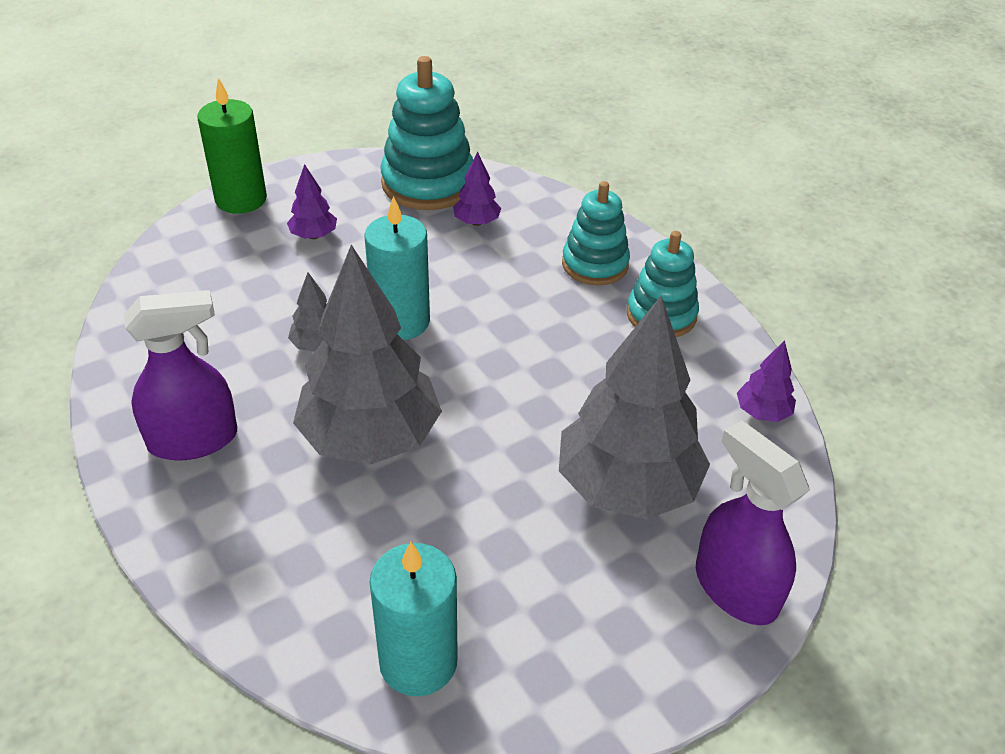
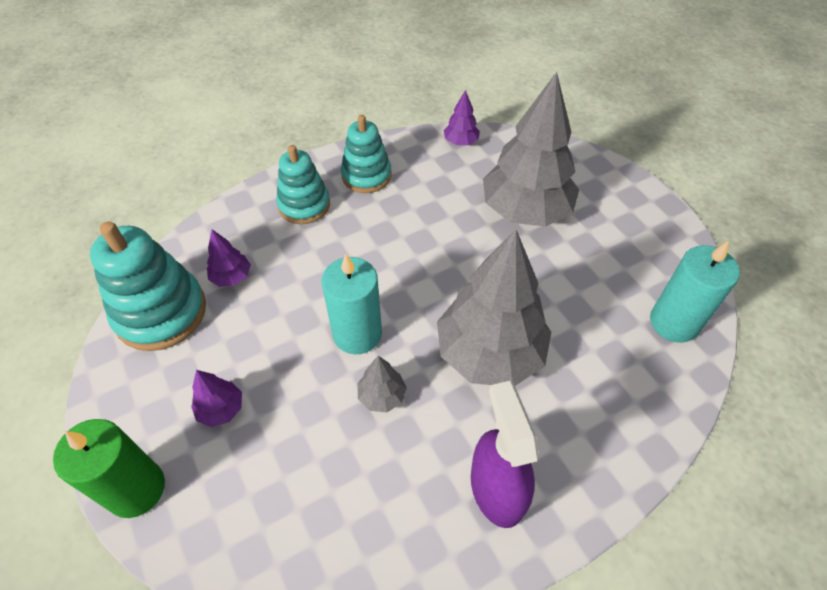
camera: 85 degrees left, 10 degrees up
purple spray bottle [696,421,810,625] -> none

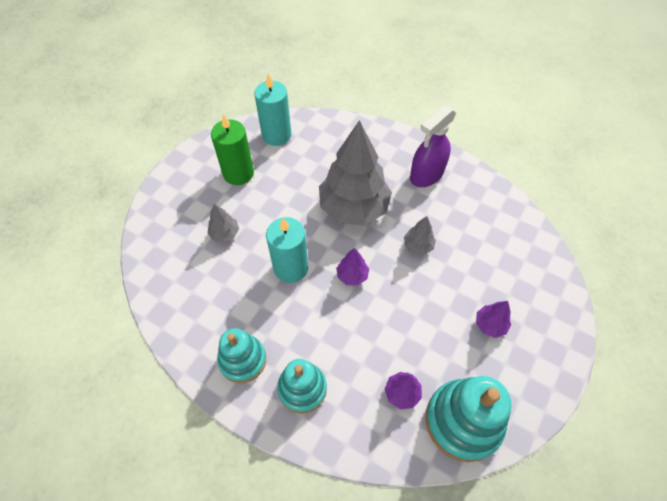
camera: 120 degrees left, 5 degrees up
green candle [53,419,165,518] -> green candle moved to [211,114,254,185]
turquoise candle [322,254,382,354] -> turquoise candle moved to [266,217,308,283]
purple tree [444,90,480,145] -> purple tree moved to [336,248,369,286]
grey tree [483,72,579,227] -> grey tree [207,203,239,242], size x0.42

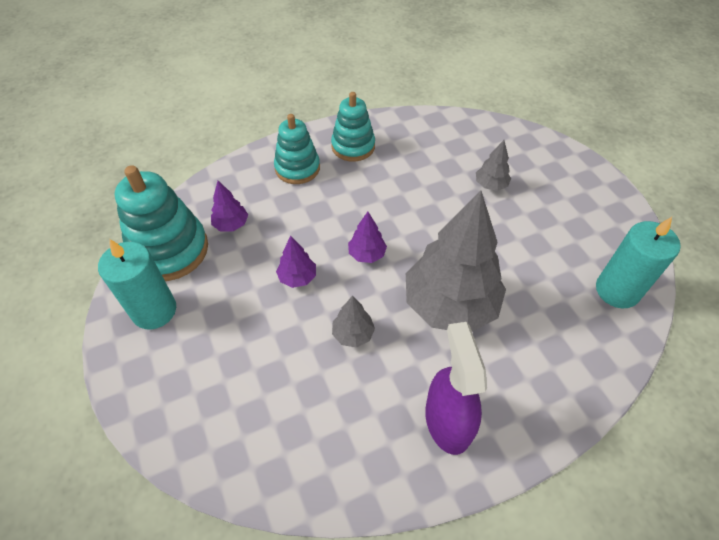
camera: 125 degrees right, 5 degrees down
green candle [211,114,254,185] -> none
turquoise candle [266,217,308,283] -> turquoise candle moved to [98,239,176,329]
purple tree [476,301,511,338] -> purple tree moved to [276,236,316,288]

